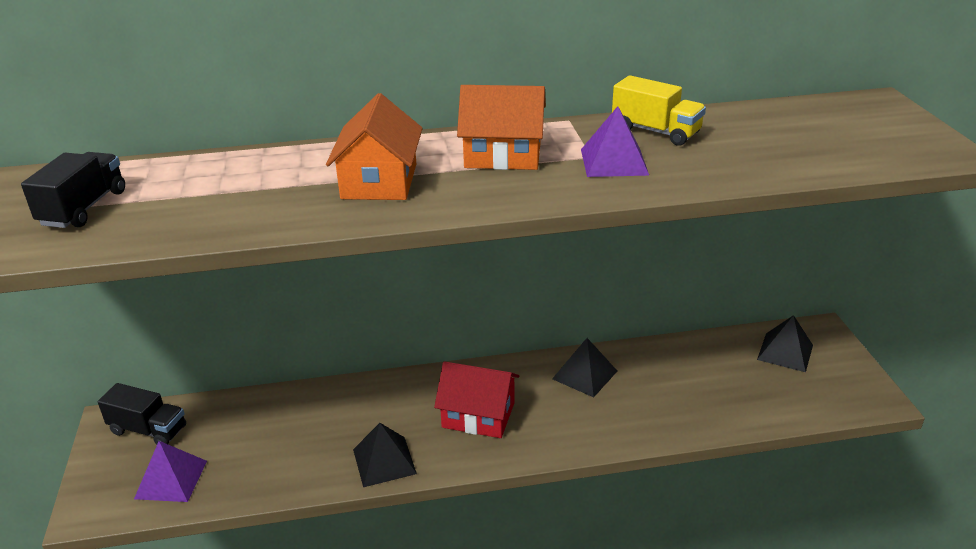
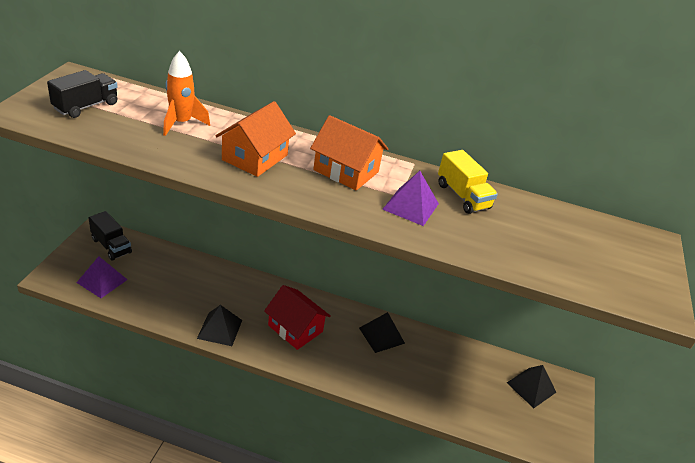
camera: 20 degrees right, 5 degrees up
none -> orange rocket [163,51,210,136]

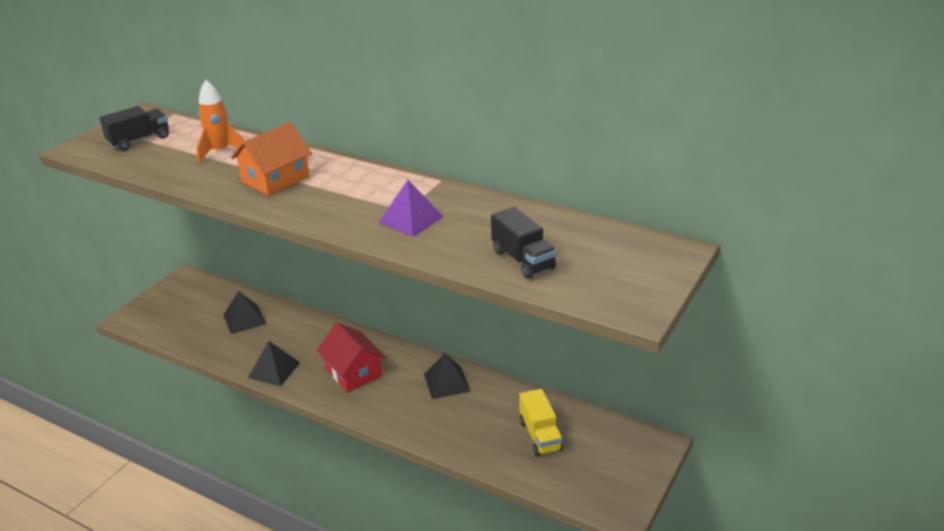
camera: 20 degrees right, 5 degrees down
purple pyramid [77,256,128,298] -> none
black truck [89,211,132,261] -> black truck moved to [491,207,557,279]
orange house [310,115,388,190] -> none
yellow truck [438,150,498,214] -> yellow truck moved to [519,389,563,456]
black pyramid [507,365,556,408] -> black pyramid moved to [223,291,266,334]

